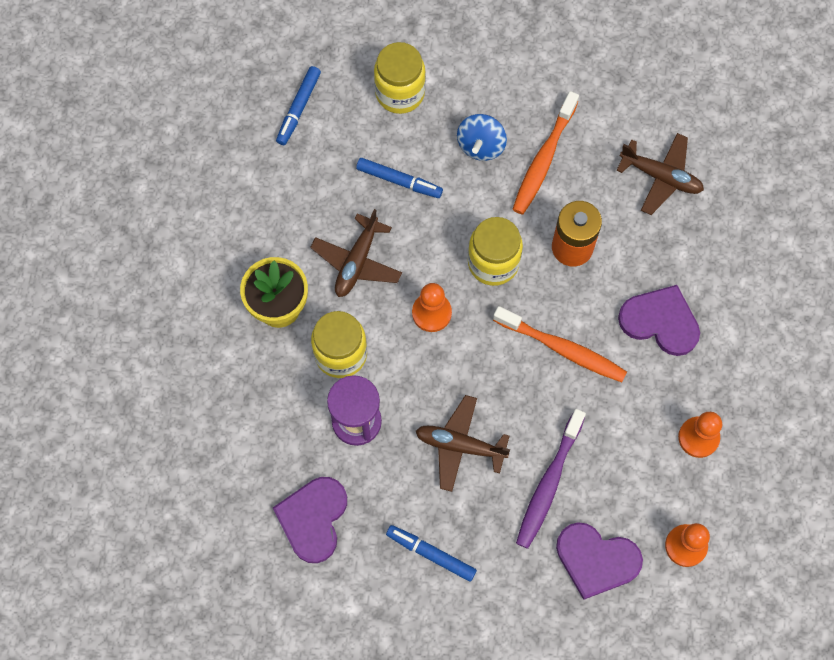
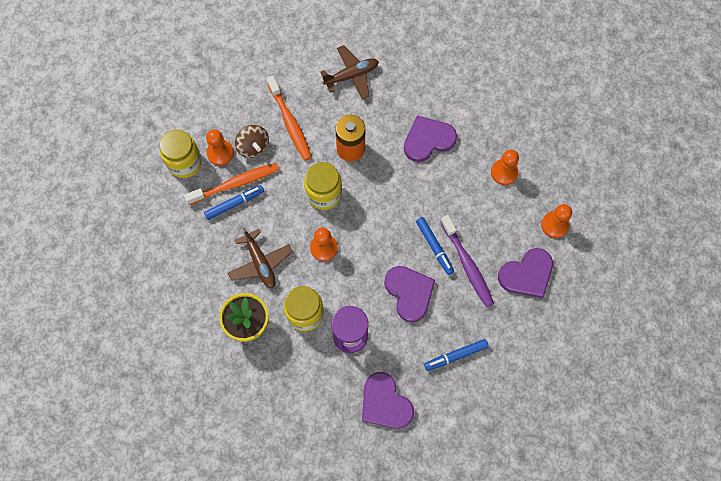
camera: 50 degrees left, 0 degrees up
blue marker [276,66,321,145] -> blue marker moved to [416,217,454,275]
brown plane [416,395,510,492] -> purple heart [384,266,435,322]
blue spinning top [457,114,507,161] -> brown spinning top [235,125,269,158]
orange toothbrush [493,306,627,382] -> orange toothbrush moved to [184,163,279,205]
none -> orange pawn [206,129,234,166]

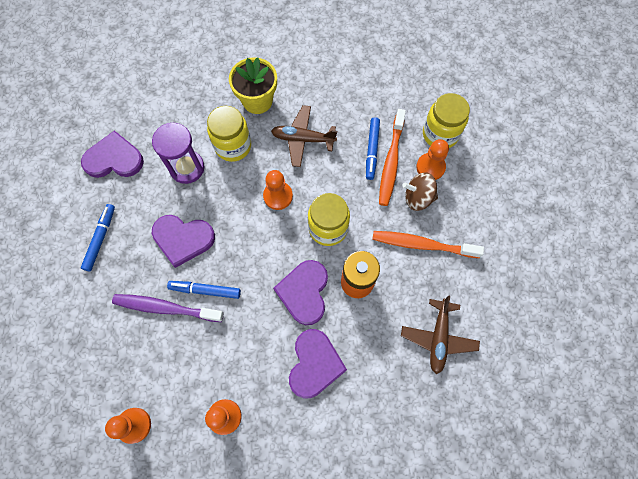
camera: 125 degrees right, 0 degrees up
purple heart [498,248,553,298] -> purple heart moved to [273,260,328,325]

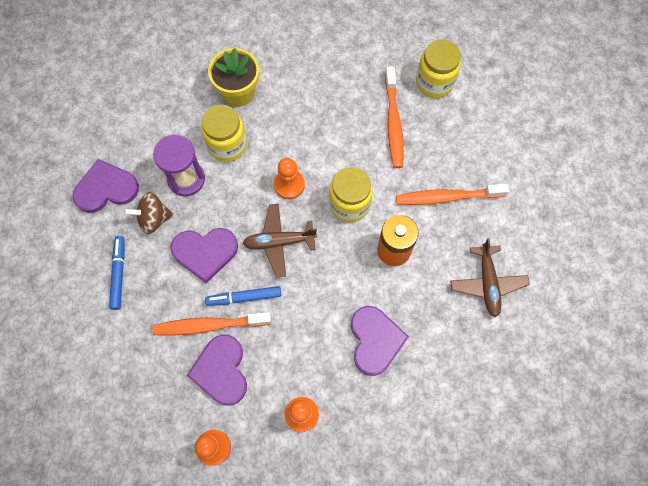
camera: 15 degrees left, 0 degrees up
purple toothbrush [112,294,224,322] -> orange toothbrush [152,312,271,336]
brown plane [271,105,337,167] -> brown plane moved to [243,204,317,278]
purple heart [273,260,328,325] -> purple heart moved to [187,334,247,406]
blue marker [366,117,380,180] -> none
brown spinning top [402,173,438,211] -> brown spinning top moved to [124,192,173,234]
orange pawn [416,139,449,180] -> none

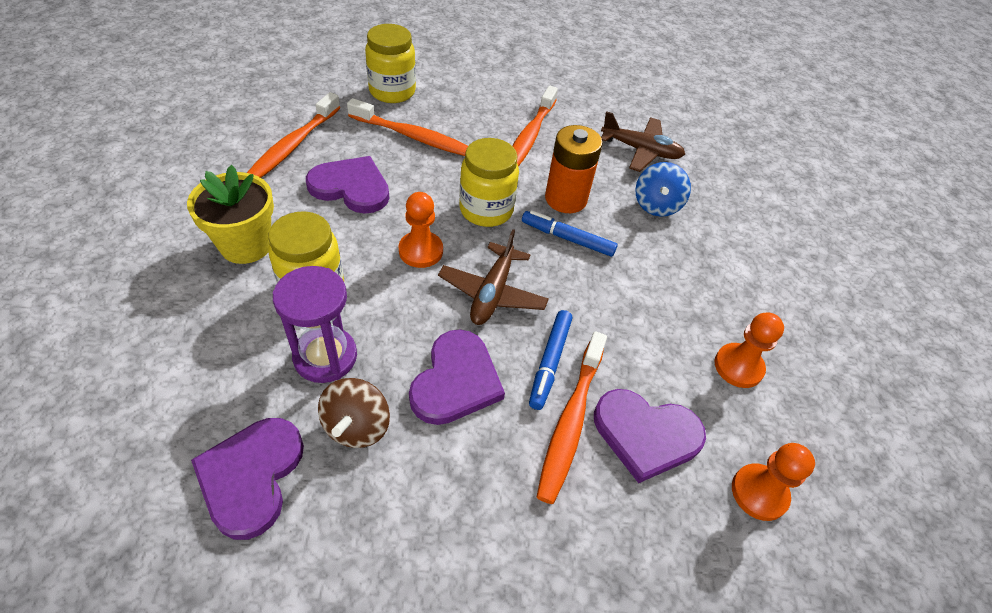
camera: 70 degrees left, 20 degrees down
blue marker [109,236,125,310] -> blue marker moved to [522,210,618,257]
purple heart [351,306,409,376] -> purple heart moved to [306,156,390,214]
none -> orange toothbrush [247,92,340,178]
none -> blue spinning top [635,162,691,217]

